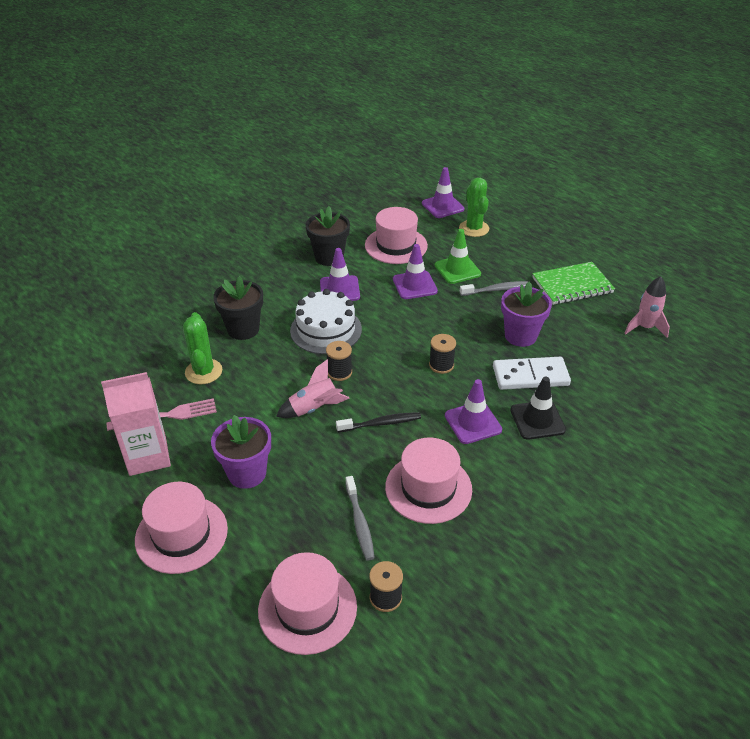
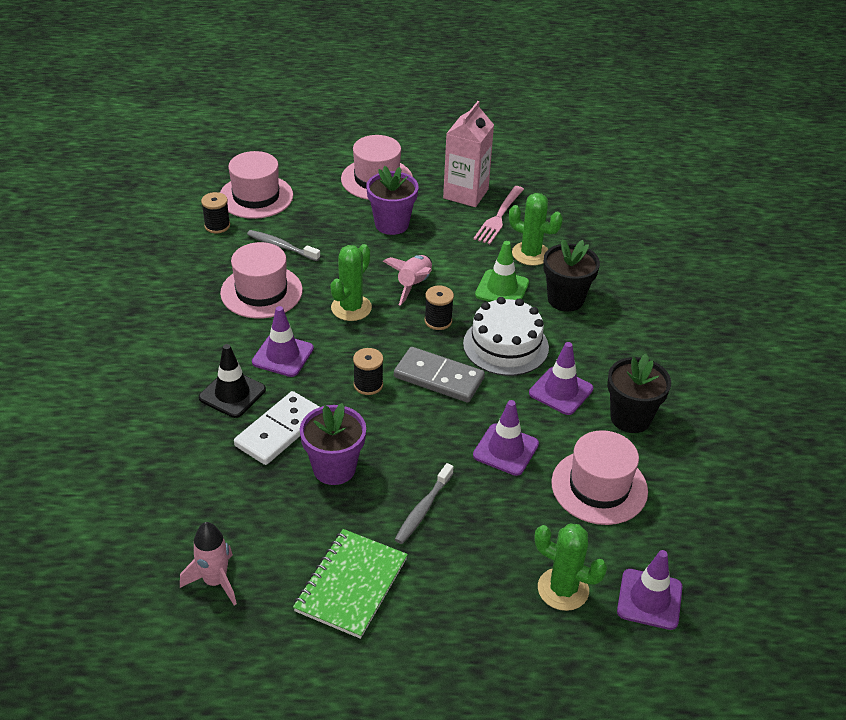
camera: 130 degrees right, 0 degrees up
black toothbrush [336,412,421,432] -> green cactus [331,244,372,321]
green traffic cone [435,229,481,284] -> green traffic cone moved to [475,241,529,302]
none -> grey domino [394,347,485,402]

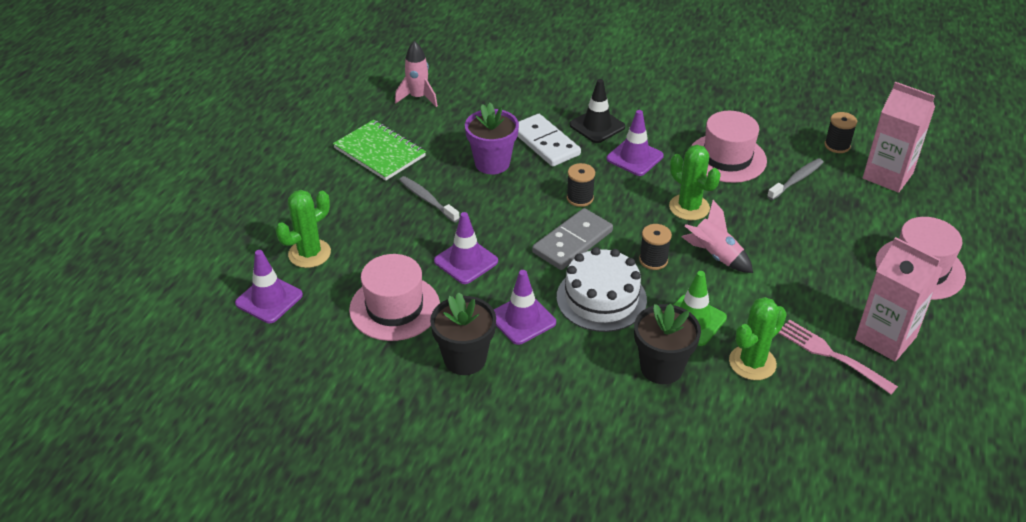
camera: 110 degrees right, 0 degrees up
pink hat [220,151,293,219] -> pink carton [863,82,935,193]
purple flower pot [366,166,419,235] -> none

